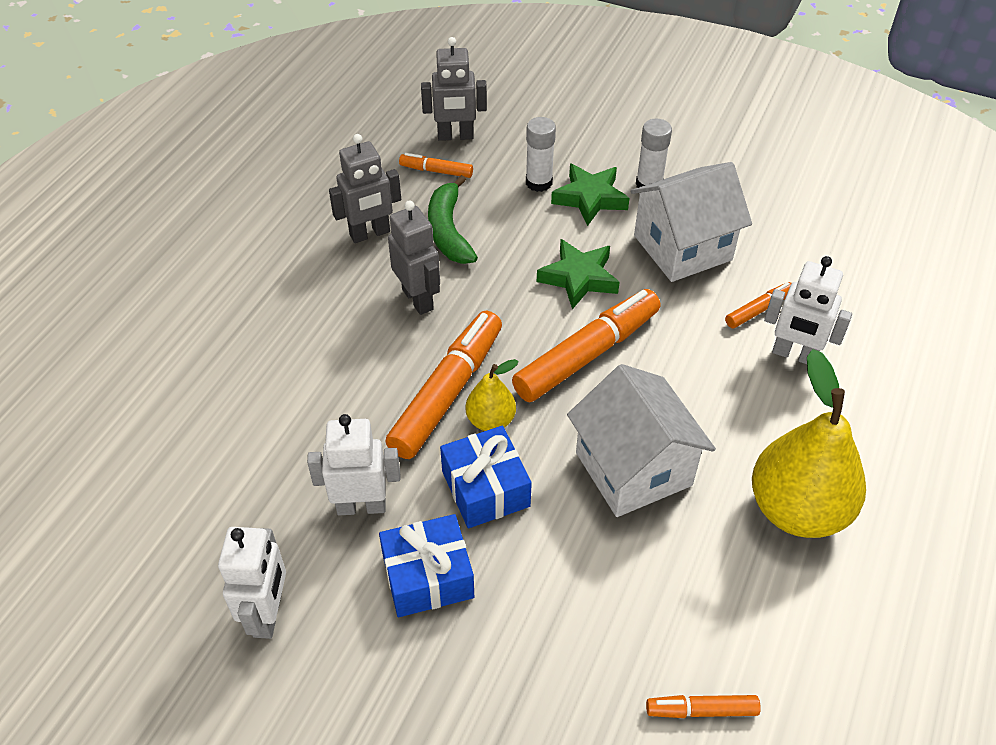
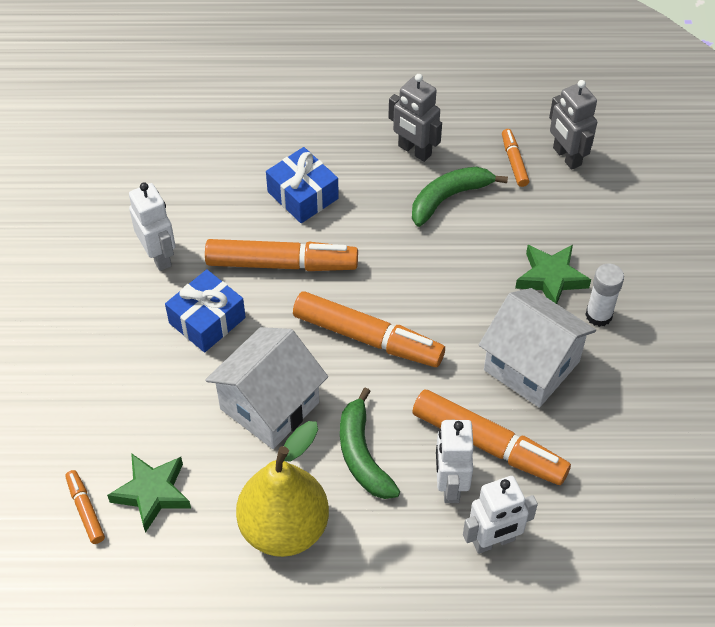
camera: 65 degrees right, 5 degrees up
white robot [218,527,286,639] -> white robot moved to [463,476,538,554]
blue gift [379,514,474,617] -> blue gift moved to [266,147,339,223]
grey robot [388,200,440,315] -> none
yellow pear [465,359,519,431] -> none
white glue stick [526,117,556,192] -> none
green star [537,239,620,310] -> green star moved to [107,453,191,533]
orange marker [725,282,792,328] -> orange marker [412,390,571,485], size x2.07
none -> green banana [340,387,400,499]

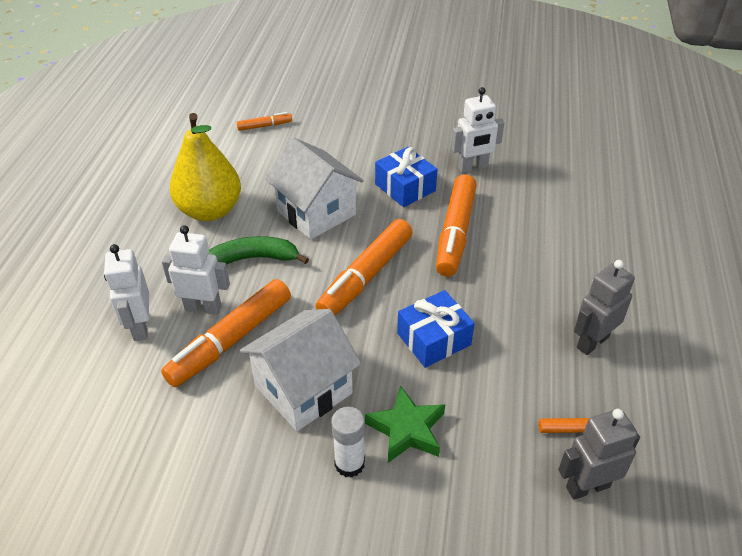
camera: 100 degrees right, 10 degrees down
green star [107,453,191,533] -> none
blue gift [266,147,339,223] -> blue gift moved to [397,290,475,368]
green banana [412,167,508,227] -> none

